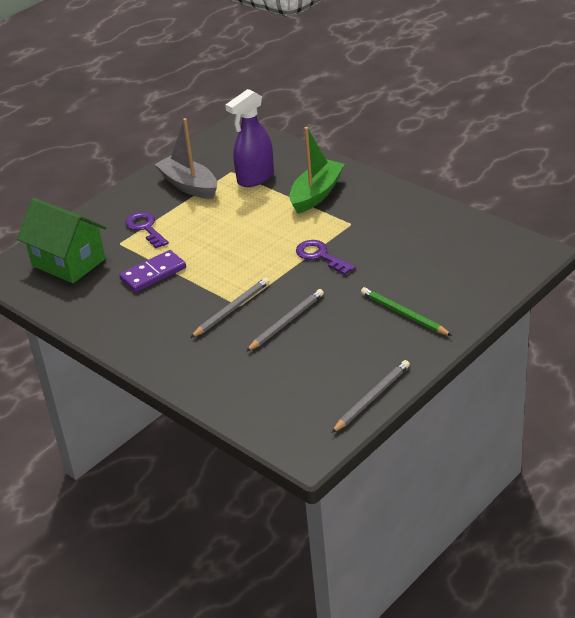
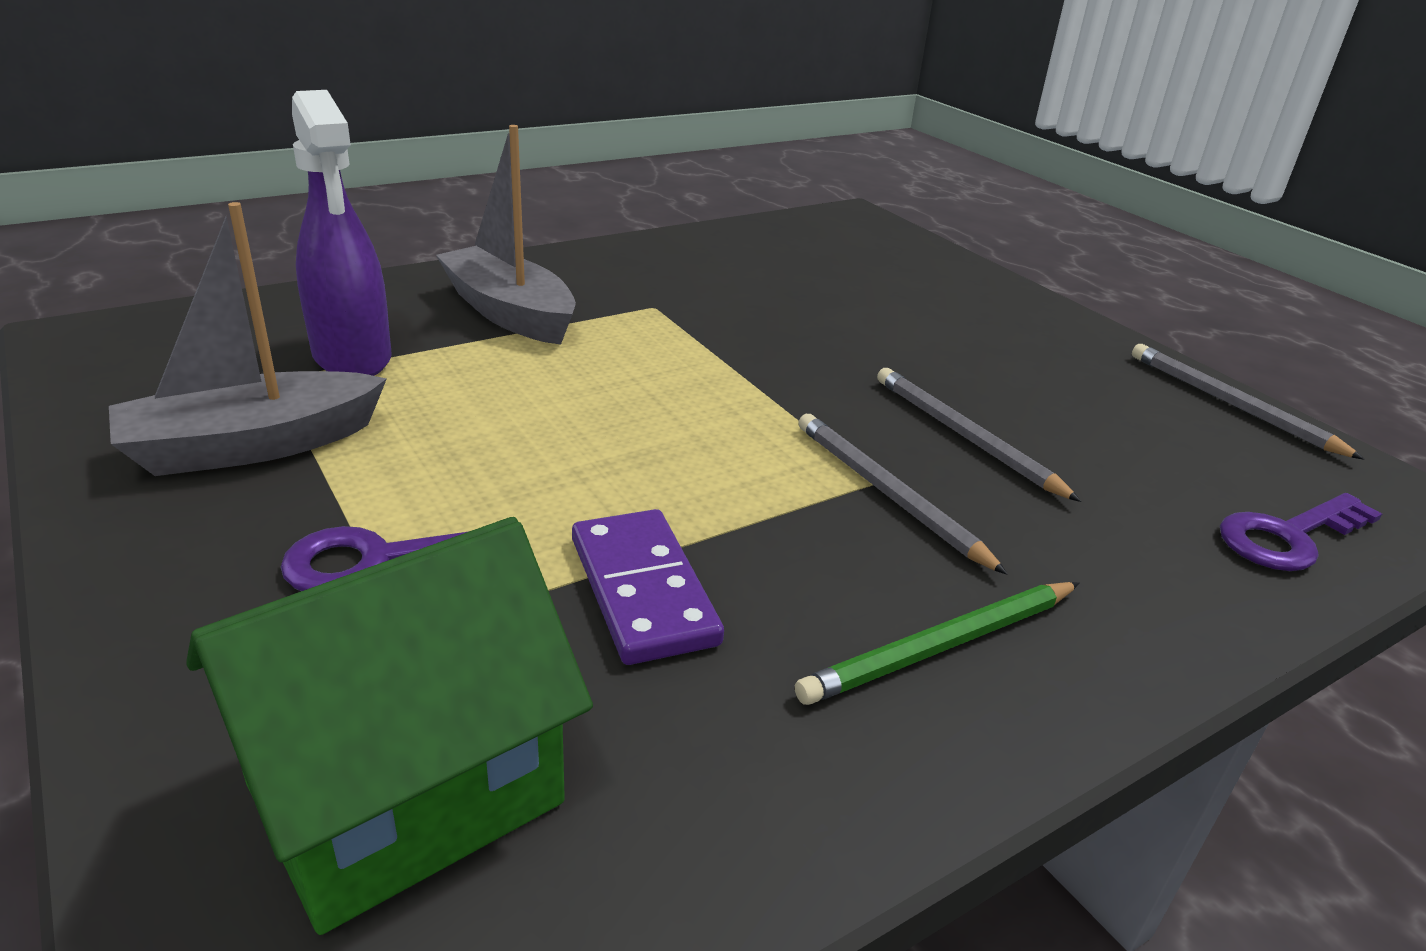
camera: 80 degrees left, 5 degrees down
green boat [289,127,345,214] -> grey boat [436,125,576,345]
purple key [296,240,355,275] -> purple key moved to [1220,493,1382,571]
green pencil [361,287,452,336] -> green pencil moved to [795,582,1080,705]

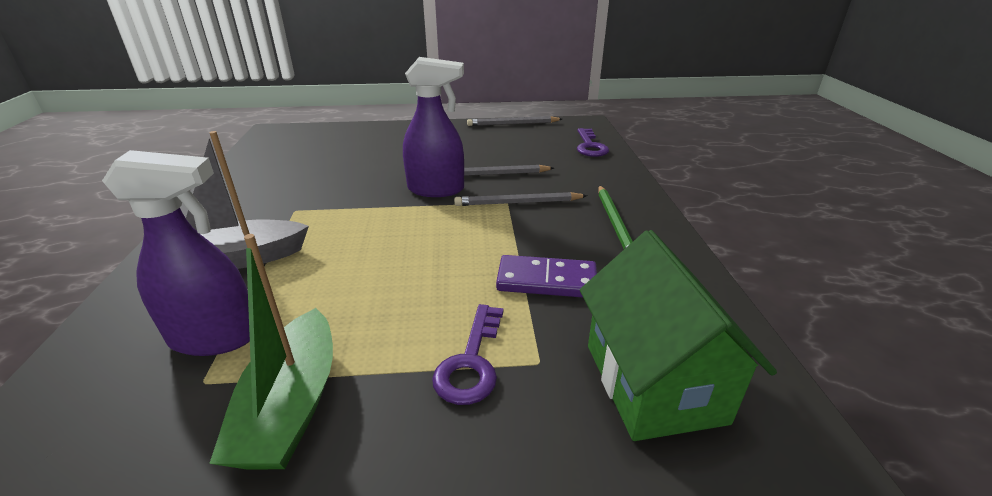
camera: 60 degrees left, 0 degrees up
grey boat [109,202,387,476] -> green boat [209,234,333,469]
none -> purple spray bottle [403,57,464,197]

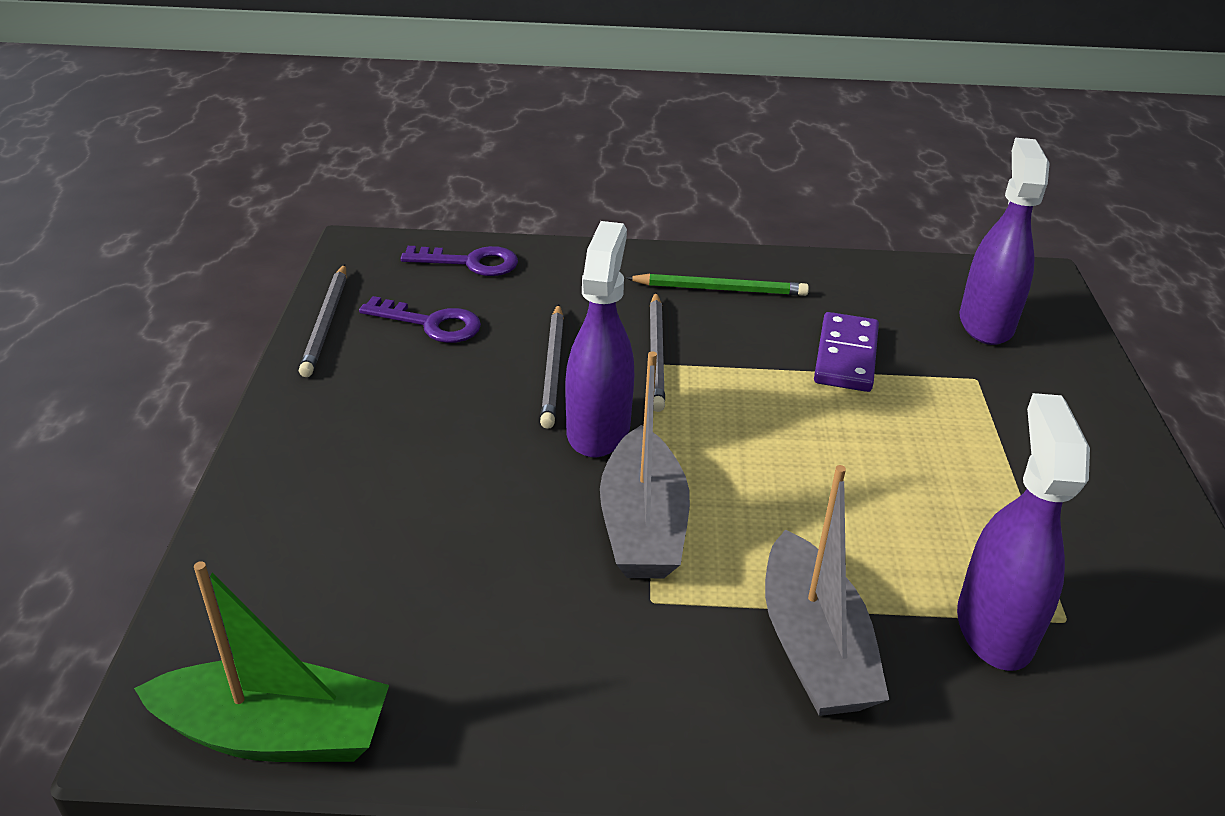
camera: 85 degrees left, 5 degrees up
green boat [209,234,333,469] -> green boat moved to [134,561,389,762]
purple key [432,304,503,405] -> purple key moved to [359,296,481,343]
green house [580,230,777,441] -> purple spray bottle [960,138,1050,345]
none -> grey boat [600,351,690,578]

